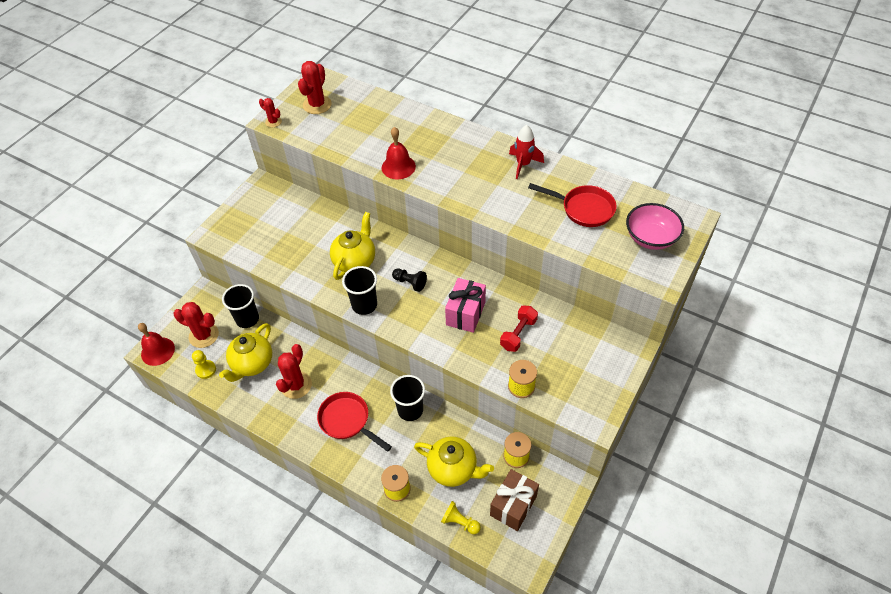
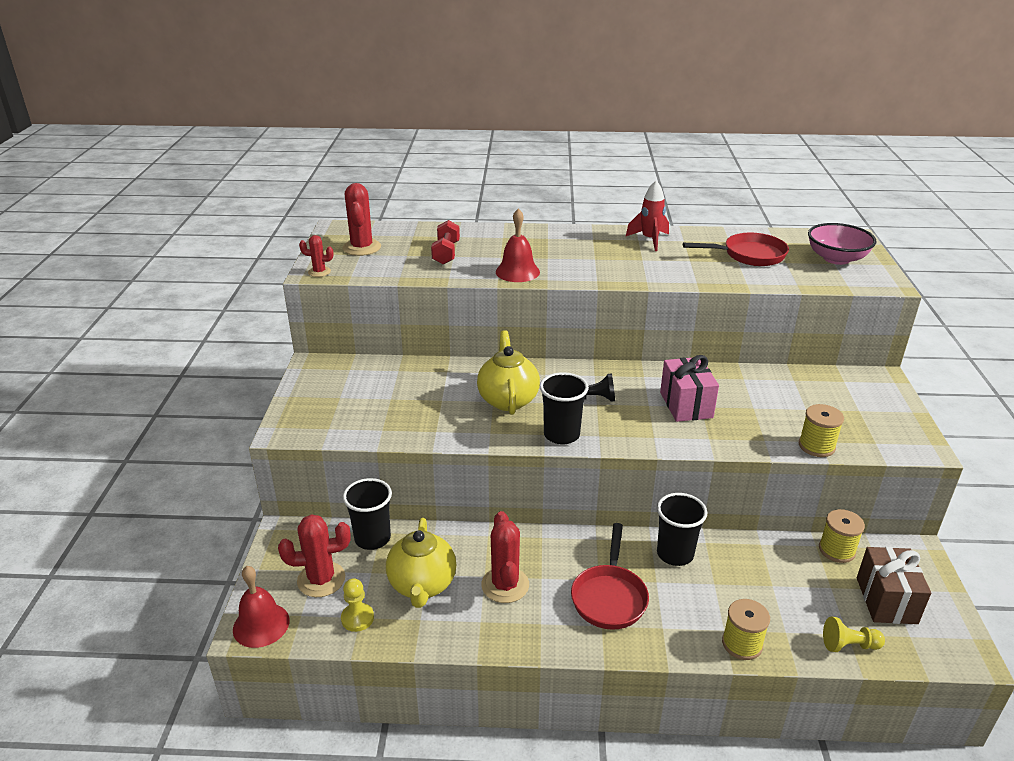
camera: 30 degrees left, 20 degrees down
red pan [317,392,392,452] -> red pan turned 90 degrees counterclockwise [571,523,649,630]
yellow teapot [414,436,494,487] -> none
red dumbbell [500,305,538,352] -> red dumbbell moved to [431,220,460,265]

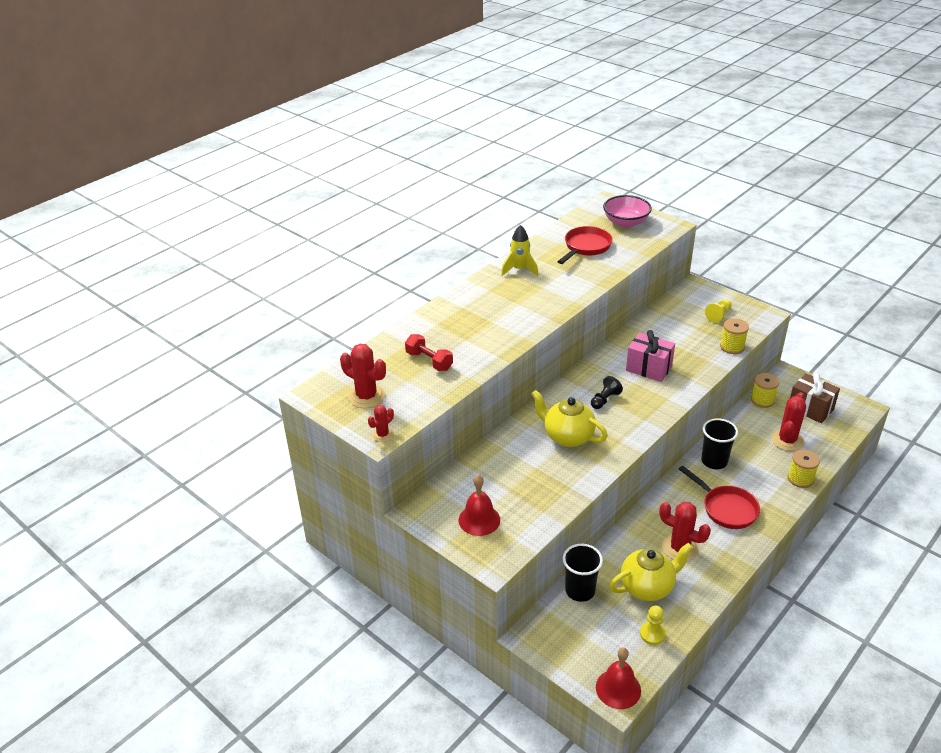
camera: 50 degrees left, 5 degrees up
red cactus [278,514,351,597] -> red cactus moved to [771,392,806,451]
yellow teapot [386,518,456,608] -> yellow teapot turned 60 degrees counterclockwise [609,543,693,601]
red bell [496,209,540,282] -> red bell moved to [459,475,500,536]
black cup [540,372,589,445] -> none
red rocket [626,181,669,251] -> yellow rocket [501,225,538,276]
yellow pawn [823,617,885,652] -> yellow pawn moved to [705,299,732,322]

